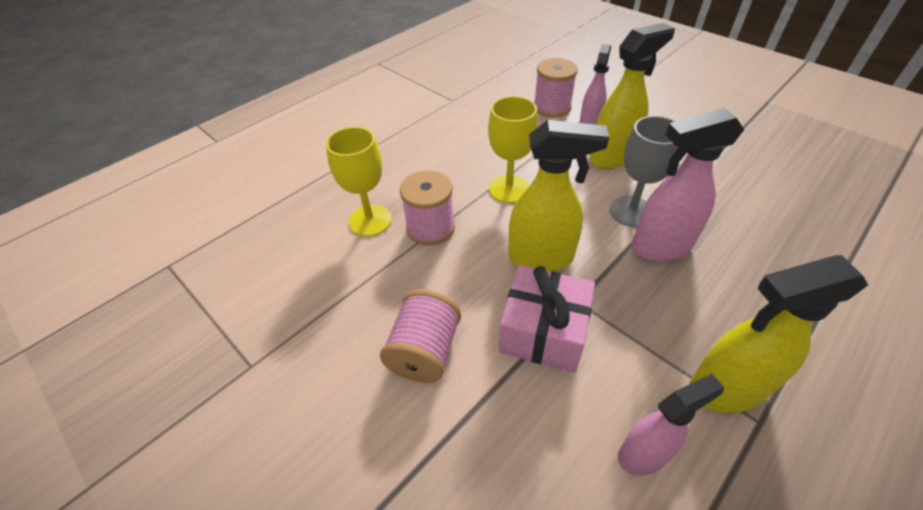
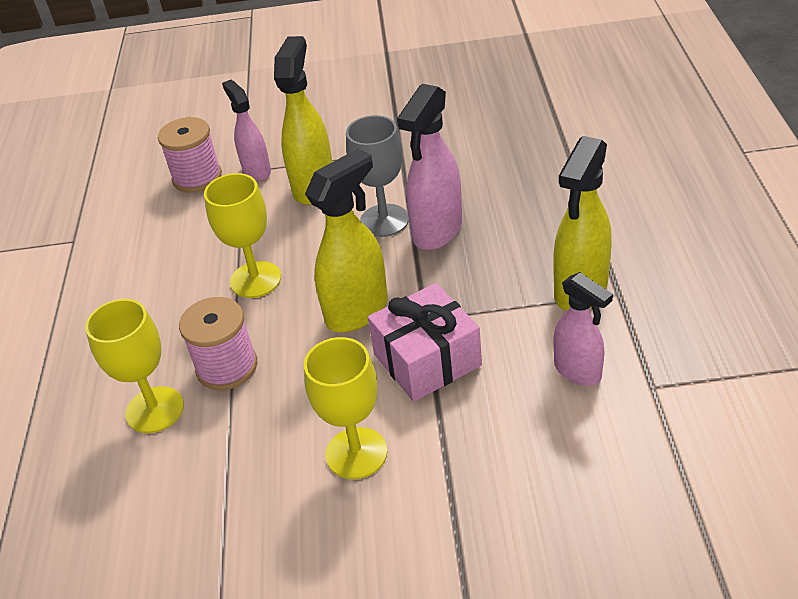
camera: 45 degrees left, 5 degrees down
pink spool [380,289,461,383] -> yellow goblet [304,337,387,479]
pink spray bottle [618,374,724,476] -> pink spray bottle turned 120 degrees clockwise [554,272,613,386]

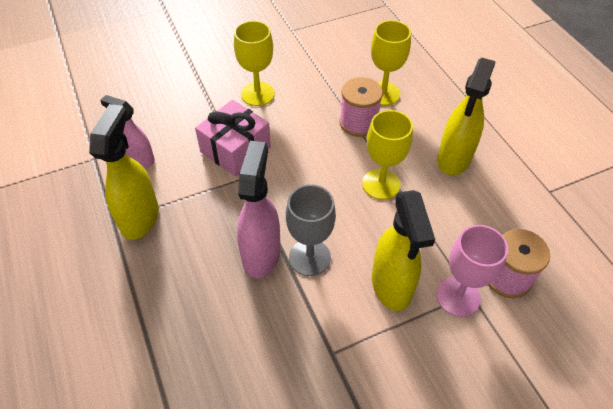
camera: 155 degrees right, 10 degrees up
pink spray bottle [222,80,271,181] -> pink goblet [436,225,508,317]
yellow spray bottle [305,149,388,333] -> yellow spray bottle moved to [437,58,496,175]

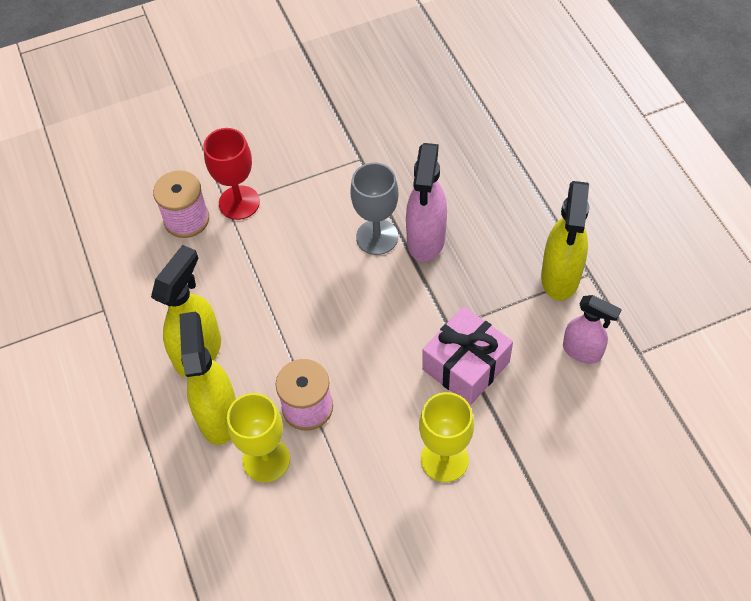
camera: 175 degrees left, 5 degrees up
yellow goblet [362,110,413,200] -> none
yellow spray bottle [372,190,435,311] -> yellow spray bottle moved to [179,311,236,445]
pink goblet [436,225,508,317] -> red goblet [203,128,260,220]

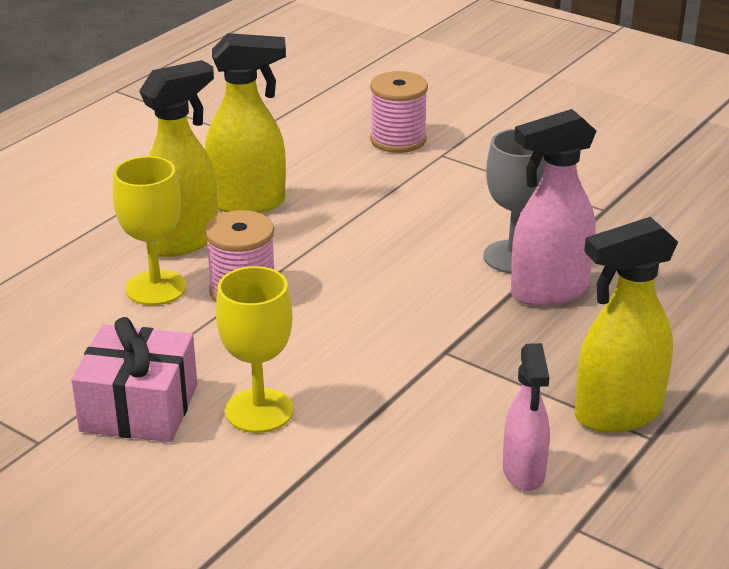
camera: 55 degrees right, 25 degrees down
red goblet [203,128,260,220] -> none
pink gift [422,306,513,405] -> pink gift moved to [71,317,197,442]

